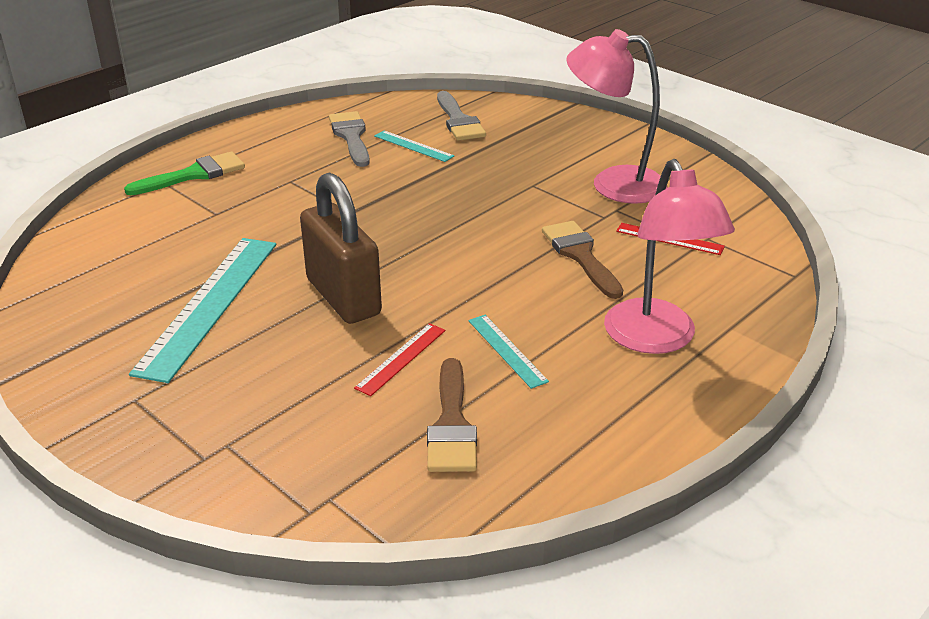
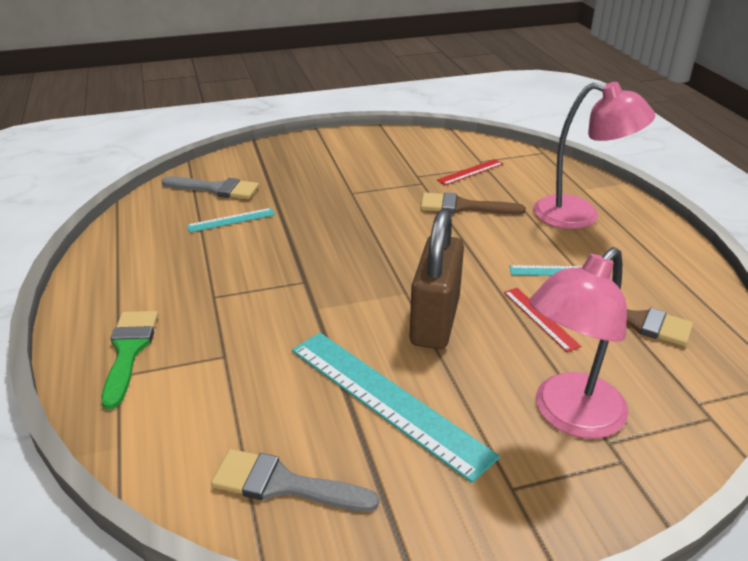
camera: 60 degrees left, 0 degrees up
brown padlock [300,173,382,324] -> brown padlock turned 75 degrees counterclockwise [410,210,464,349]
grey brush [329,111,370,167] -> grey brush moved to [211,449,379,512]
pink lamp [566,29,667,204] -> pink lamp moved to [529,247,629,439]

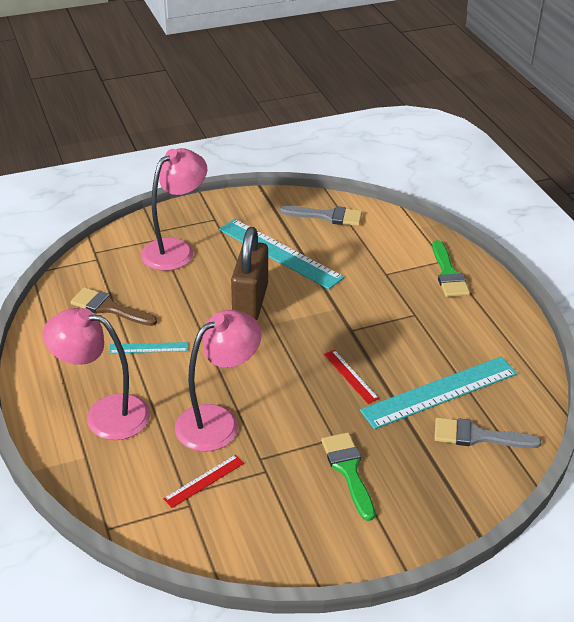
camera: 175 degrees right, 5 degrees up
turquoise ruler [187,208,275,232] -> turquoise ruler [360,357,517,429], size x2.08
brown brush [420,192,526,215] -> pink lamp [175,310,262,452]
red ruler [504,288,581,352] -> red ruler moved to [324,350,379,404]
none -> green brush [321,432,375,521]

